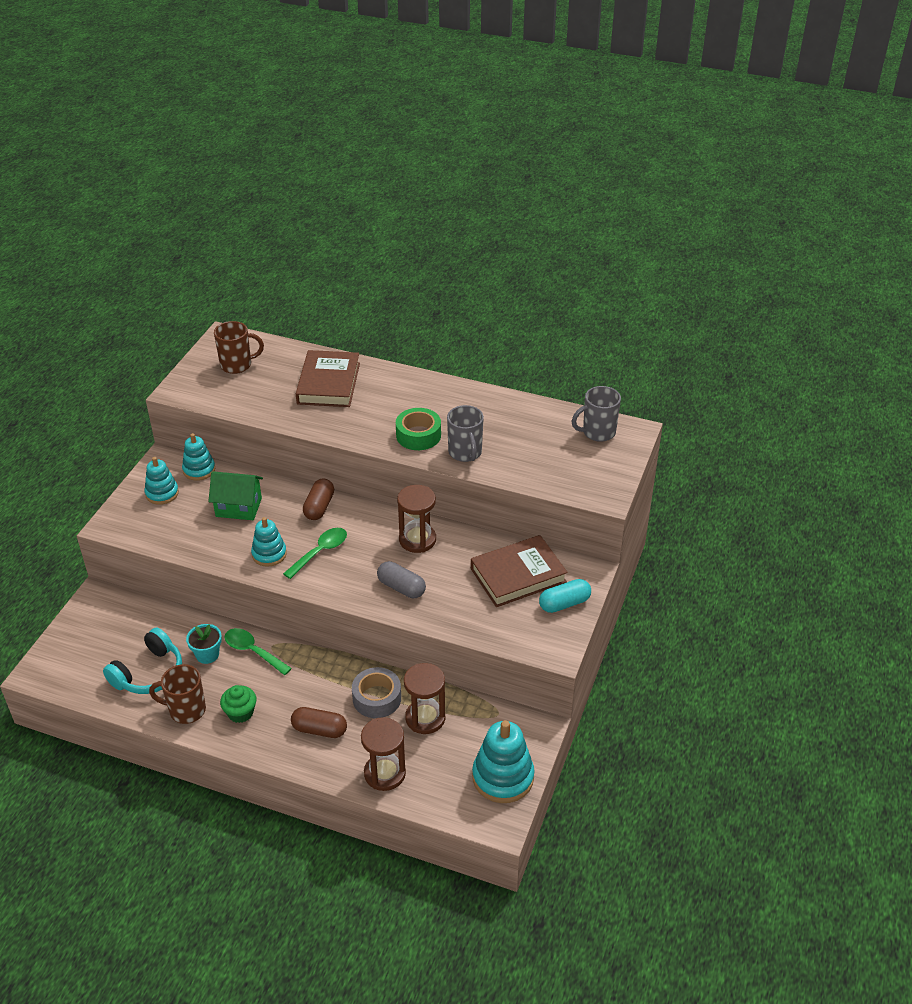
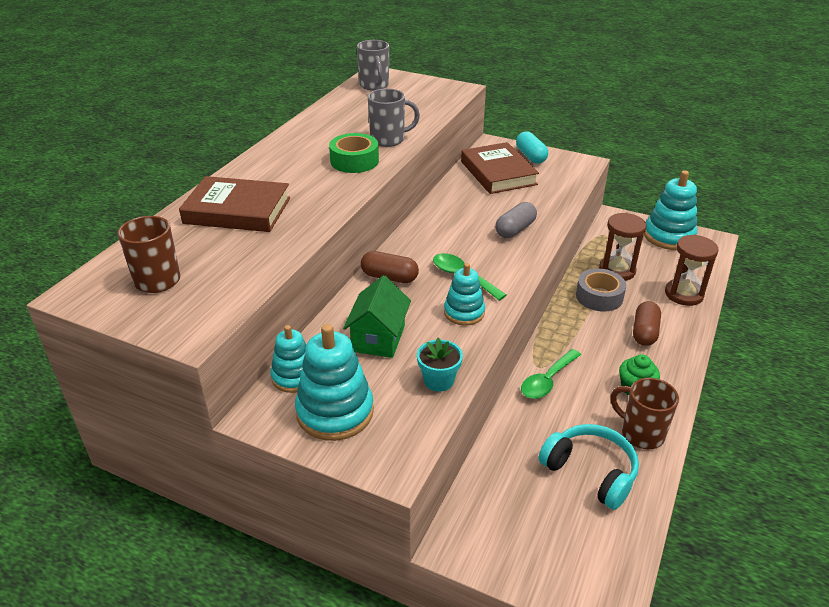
camera: 85 degrees left, 5 degrees down
turquoise stacking toy [145,457,179,505] -> turquoise stacking toy [295,324,374,441], size x1.61
brown mug [149,664,206,724] -> brown mug turned 120 degrees clockwise [611,378,679,449]
turquoise flower pot [186,624,222,664] -> turquoise flower pot moved to [417,338,463,392]
brown hourglass [397,485,436,553] -> none

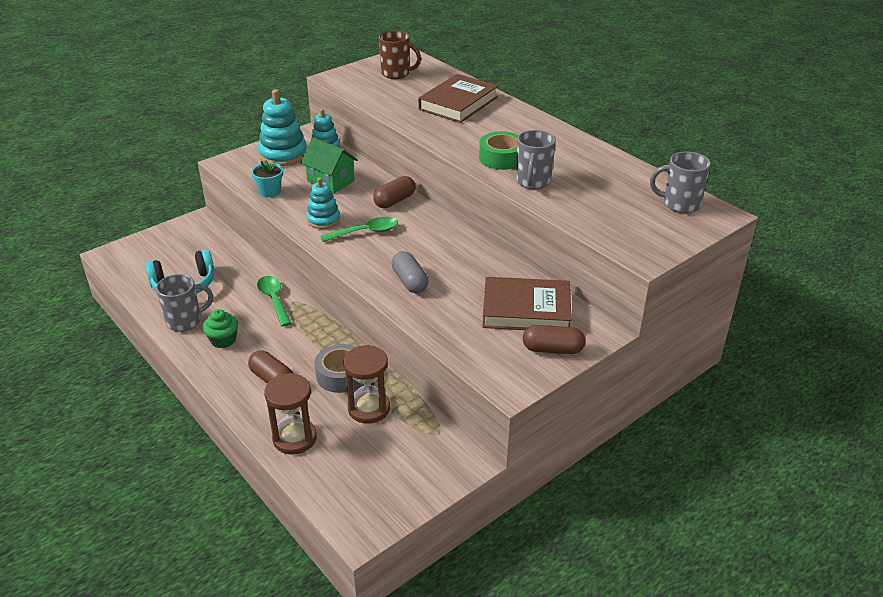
camera: 115 degrees right, 0 degrees up
turquoise capsule [516,131,548,163] -> brown capsule [523,325,586,354]
brown mug [611,378,679,449] -> grey mug [156,274,213,332]
turquoise stacking toy [644,170,697,250] -> none

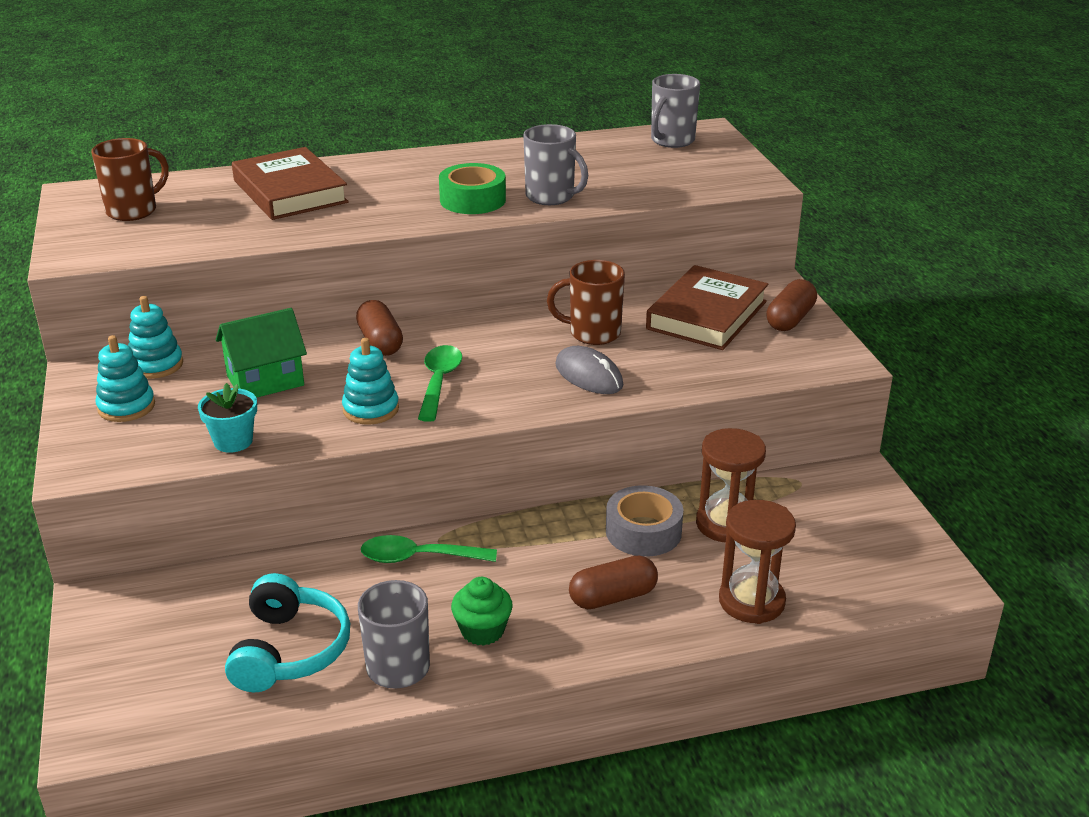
camera: 65 degrees left, 5 degrees down
turquoise stacking toy [258,89,307,166] -> turquoise stacking toy [95,335,155,422], size x0.62
grey capsule [392,251,428,293] -> grey mouse [556,346,623,394]
none -> brown mug [547,260,625,345]

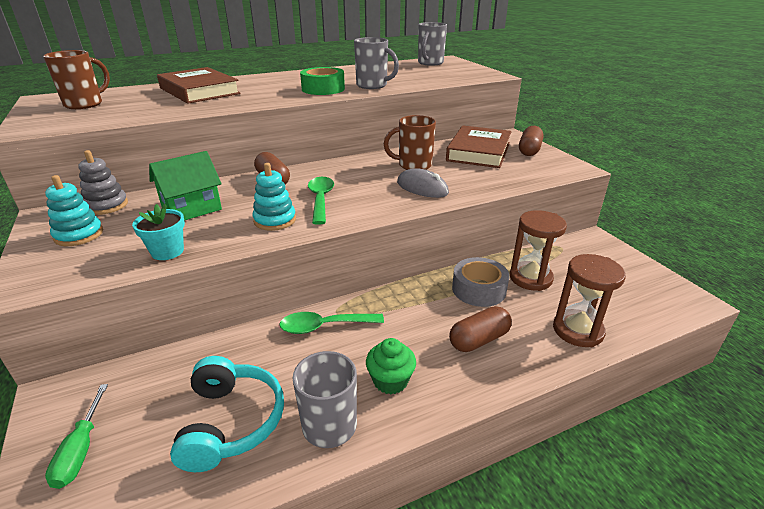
camera: 10 degrees left, 0 degrees up
turquoise stacking toy [128,296,183,379] -> grey stacking toy [78,150,128,215]
none -> green screwdriver [45,384,108,489]

